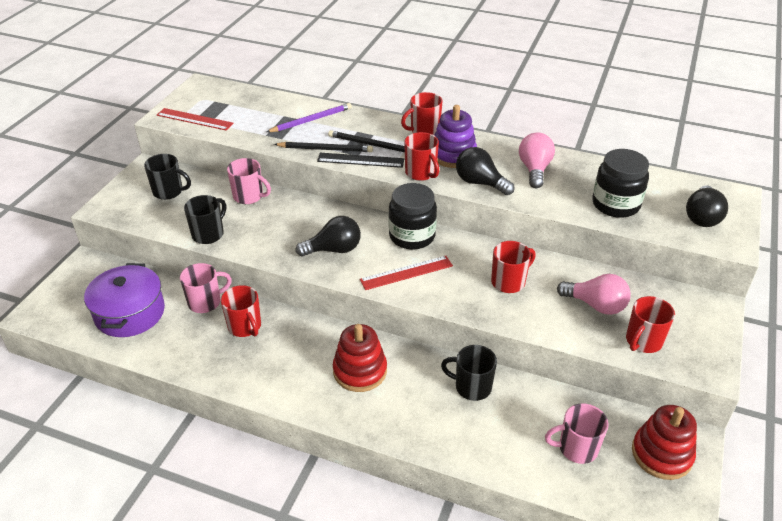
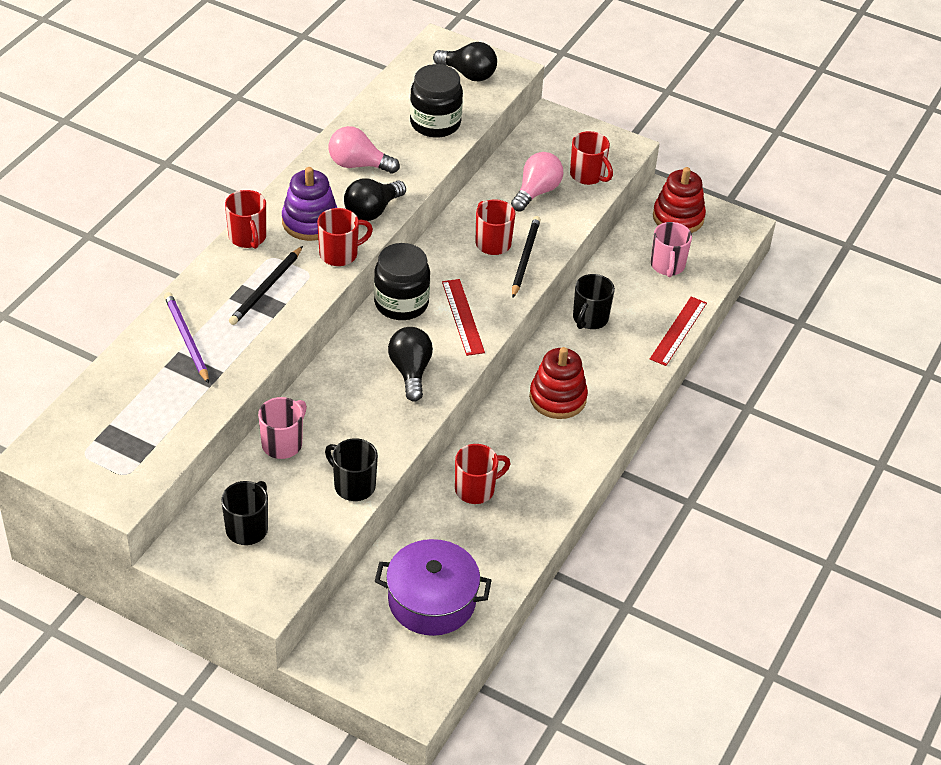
camera: 85 degrees left, 5 degrees up
red ruler [157,108,233,131] -> red ruler moved to [650,297,707,366]
pink mug [180,263,232,313] -> none
black pencil [274,142,373,152] -> black pencil moved to [512,216,541,298]
black ruler [317,153,404,168] -> none

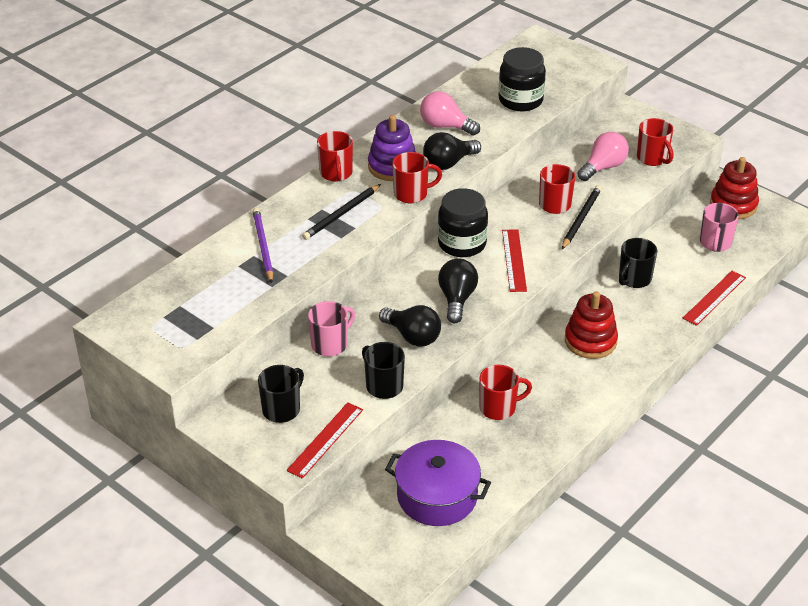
camera: 15 degrees right, 5 degrees down
black light bulb [433,42,497,81] -> black light bulb moved to [379,305,441,347]
none -> red ruler [287,402,363,479]

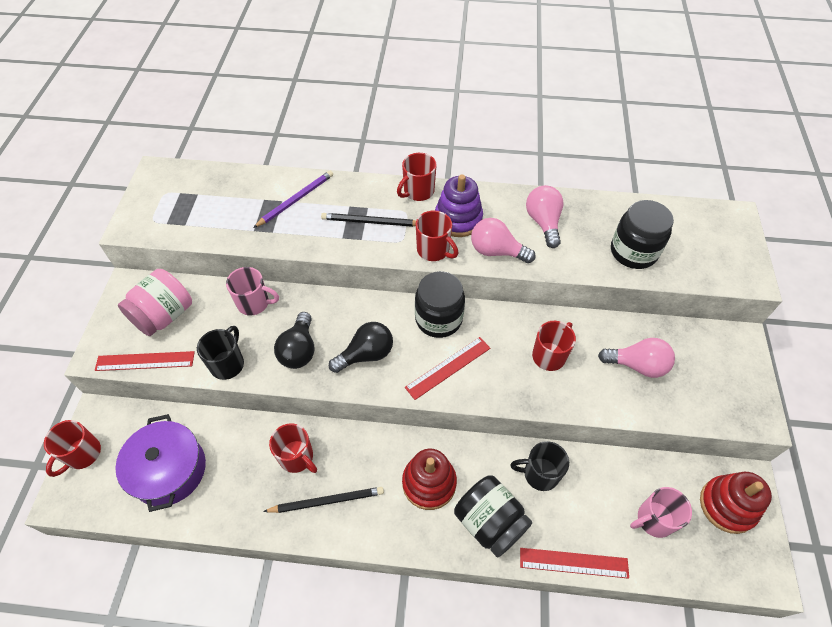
camera: 55 degrees right, 15 degrees up
black mug [258,365,304,423] -> pink jar [118,269,192,336]
black light bulb [423,132,481,170] -> pink light bulb [471,218,536,263]
black pencil [562,185,601,249] -> black pencil moved to [263,487,384,513]
red mug [637,118,673,166] -> red mug moved to [44,420,101,477]
none -> black jar [454,475,532,557]

